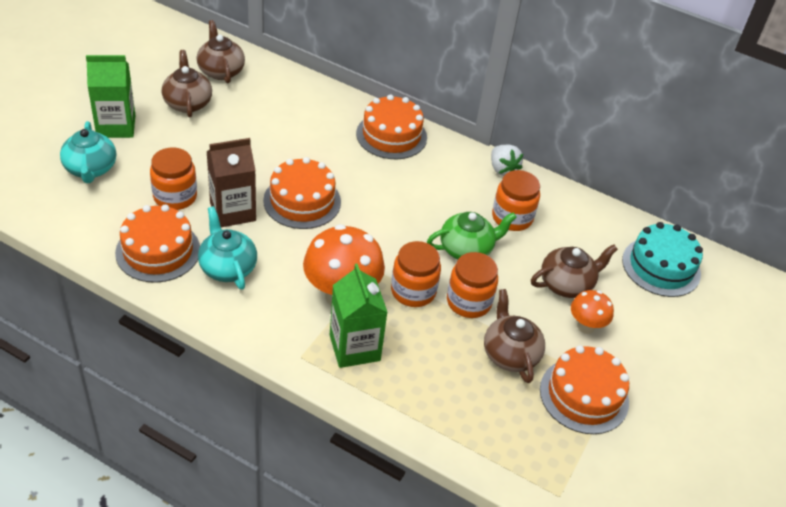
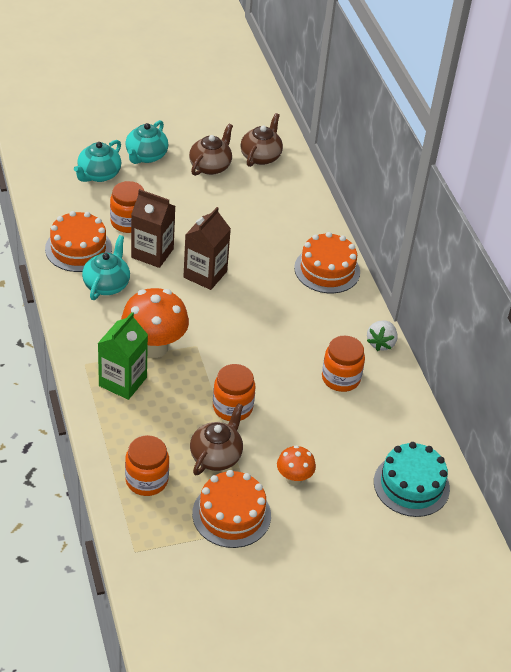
camera: 45 degrees right, 0 degrees up
green carton [86,55,135,138] -> turquoise teapot [125,120,168,164]
orange cake [263,157,341,229] -> brown carton [183,207,231,290]
orange jar [391,241,441,307] -> orange jar moved to [125,435,169,496]
green teapot [427,212,517,259] -> none
brown teapot [531,244,618,298] -> none

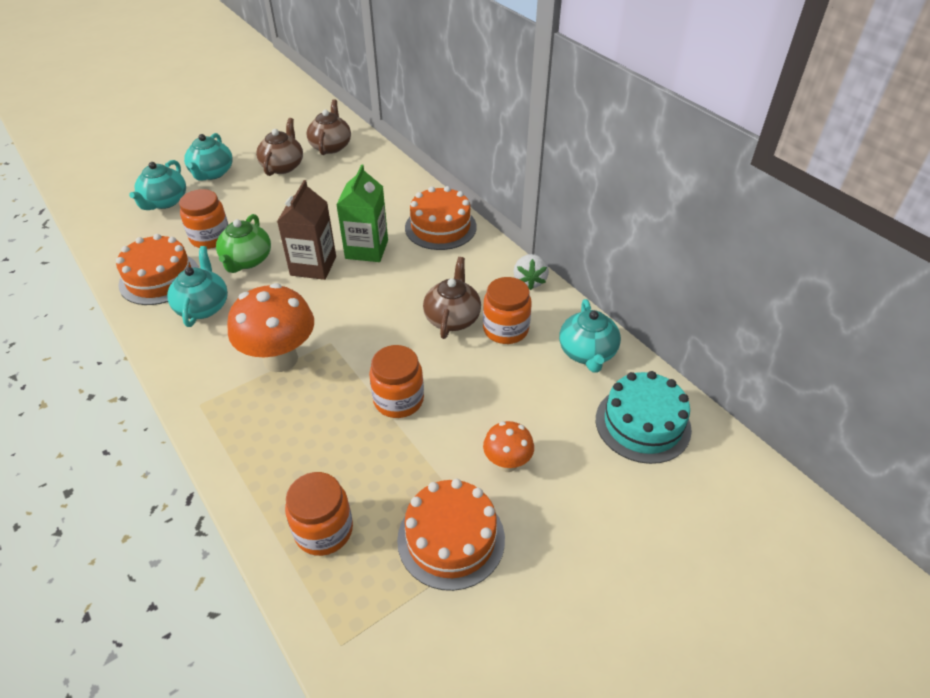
camera: 15 degrees left, 0 degrees up
green carton [98,312,148,400] -> green carton moved to [336,164,388,262]
brown carton [131,189,175,268] -> green teapot [216,214,271,273]
brown teapot [190,403,243,475] -> brown teapot moved to [423,257,481,339]
none -> turquoise teapot [559,299,621,373]

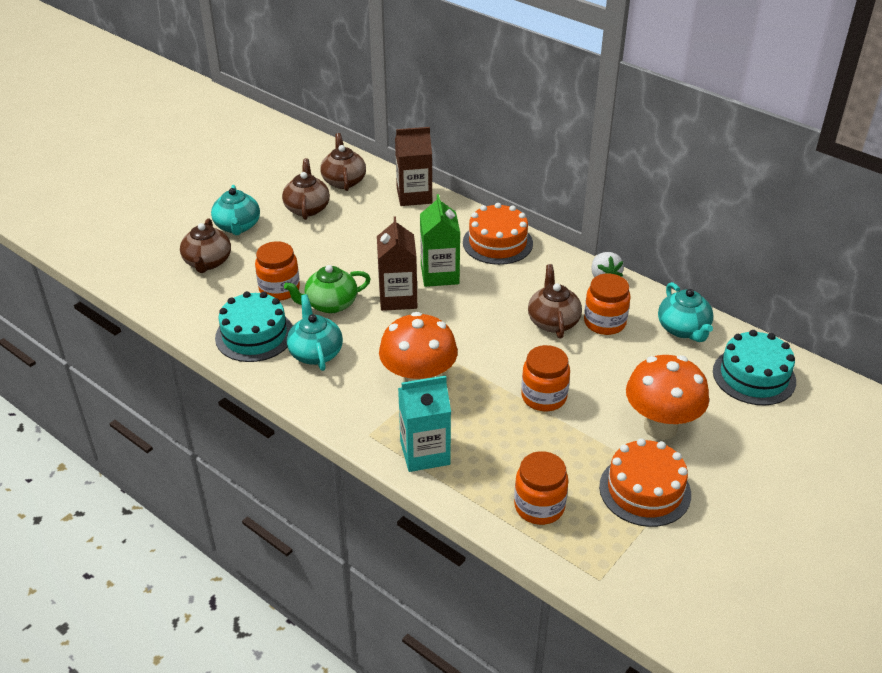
camera: 15 degrees left, 5 degrees down
orange cake [116,234,199,305] -> turquoise cake [215,291,293,362]
turquoise teapot [129,160,186,210] -> brown teapot [180,218,231,273]
green teapot [216,214,271,273] -> green teapot turned 75 degrees clockwise [284,265,370,313]
orange mushroom [483,421,534,472] -> orange mushroom [626,355,709,440], size x1.86
none -> brown carton [395,127,432,206]
none -> turquoise carton [398,376,451,472]

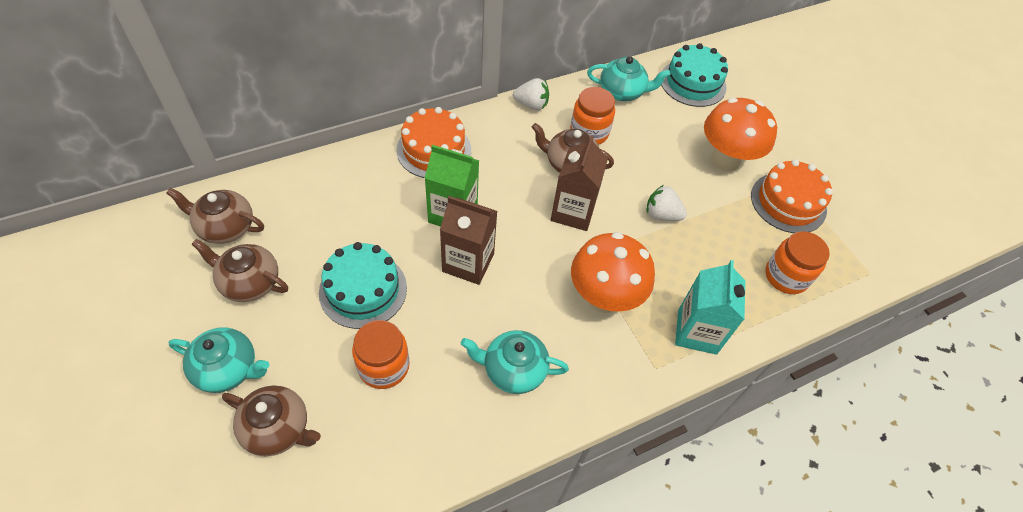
camera: 70 degrees left, 15 degrees up
turquoise cake [215,291,293,362] -> turquoise cake moved to [319,242,407,329]
green teapot [284,265,370,313] -> none
brown carton [395,127,432,206] -> brown carton moved to [551,135,608,231]
orange jar [521,345,570,411] -> white strawberry [647,185,687,221]

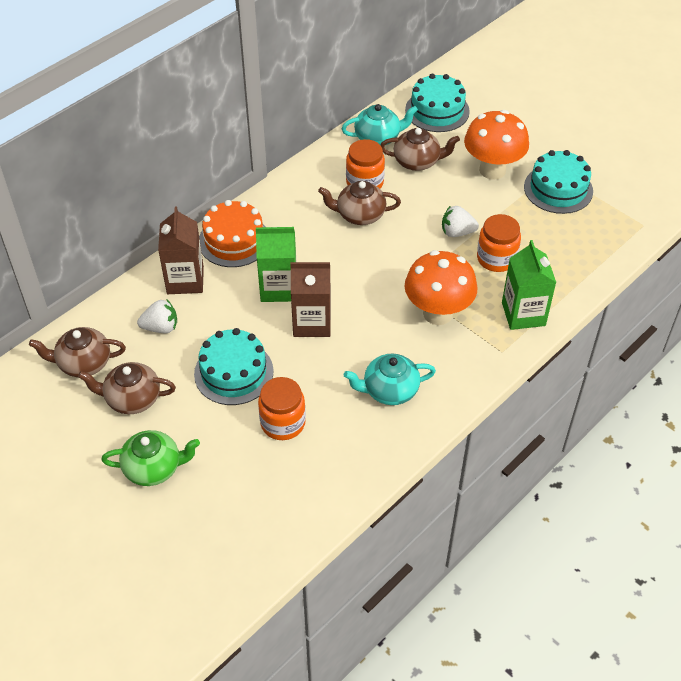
camera: 15 degrees left, 5 degrees down
turquoise teapot [168,327,269,393] -> green teapot [101,430,200,486]
brown teapot [222,385,321,456] -> brown teapot moved to [380,128,460,171]
white strawberry [513,78,549,110] -> white strawberry moved to [137,300,177,333]
brown carton [551,135,608,231] -> brown carton moved to [158,206,204,294]
turquoise carton [675,260,745,355] -> green carton [502,240,556,330]
orange cake [751,159,833,233] -> turquoise cake [524,150,593,214]
orange jar [765,231,830,294] -> orange jar moved to [477,214,521,272]

